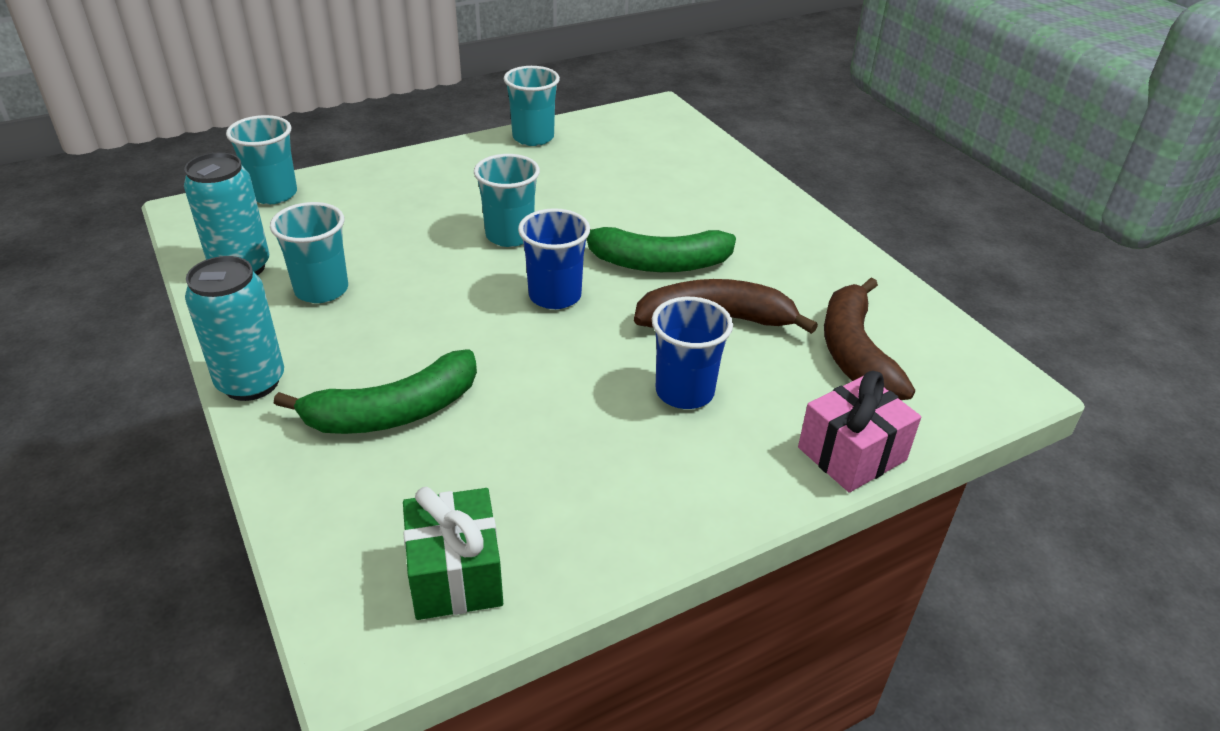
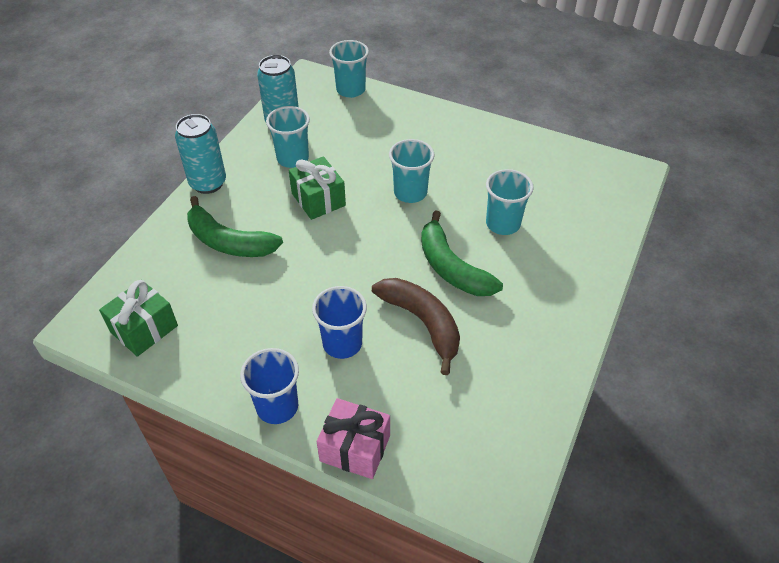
camera: 55 degrees right, 10 degrees up
turquoise cup [504,66,560,146] -> turquoise cup moved to [486,169,534,235]
blue cup [518,208,590,309] -> blue cup moved to [240,348,299,424]
brown banana [824,278,915,400] -> none
none -> green gift [289,156,346,220]

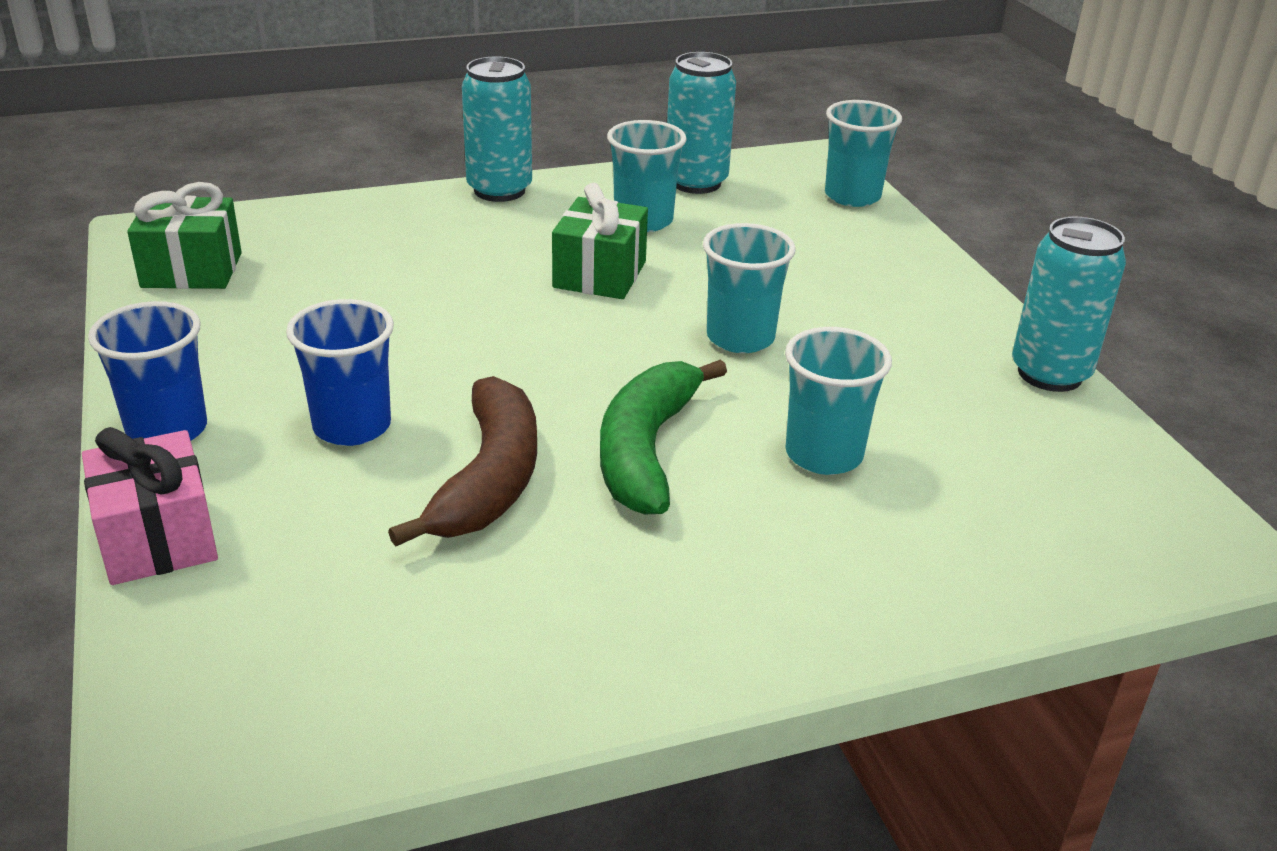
camera: 45 degrees right, 15 degrees down
green banana [187,196,283,257] -> none
none -> turquoise can [1012,216,1126,392]

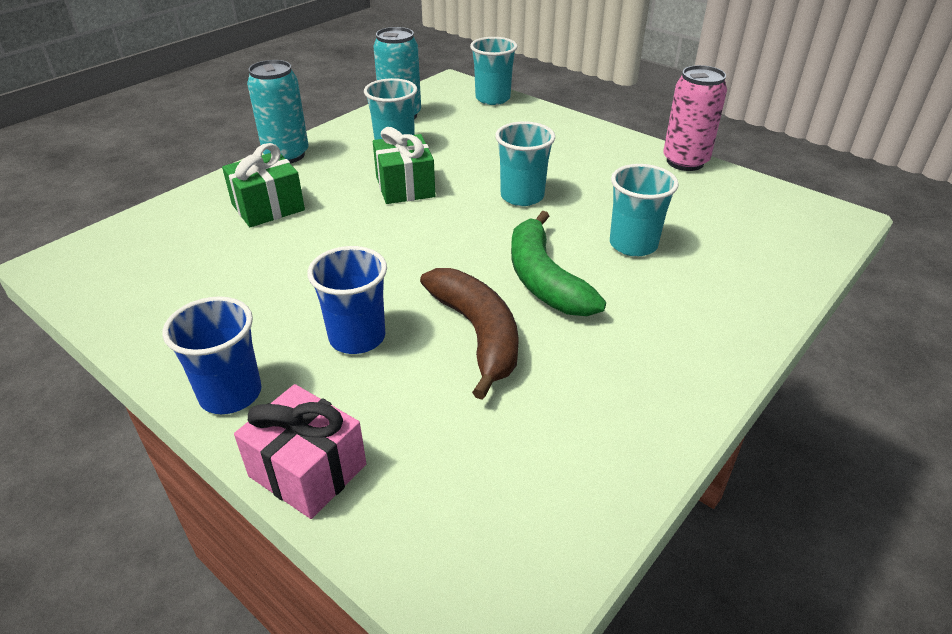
camera: 30 degrees left, 5 degrees up
green gift [127,182,242,289] -> green gift moved to [222,143,305,227]
turquoise can [1012,216,1126,392] -> pink can [663,65,727,171]

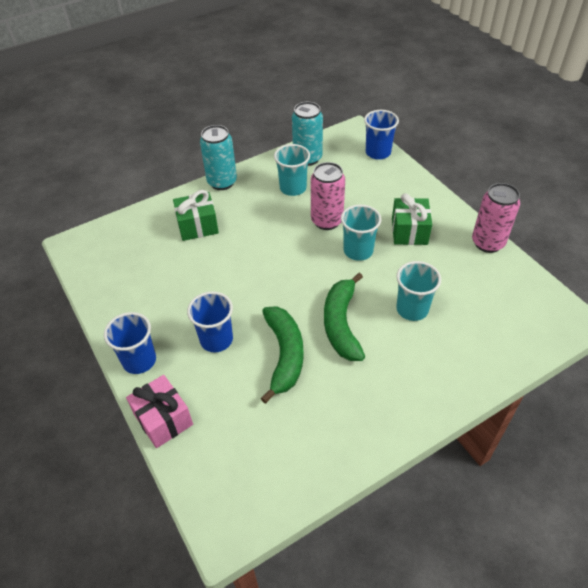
camera: 20 degrees right, 10 degrees up
green gift [373,127,435,204] -> green gift moved to [392,194,432,245]
brown banana [420,268,519,400] -> green banana [260,306,304,404]
turquoise cup [470,37,517,105] -> blue cup [364,110,399,160]
none -> pink can [311,162,345,230]

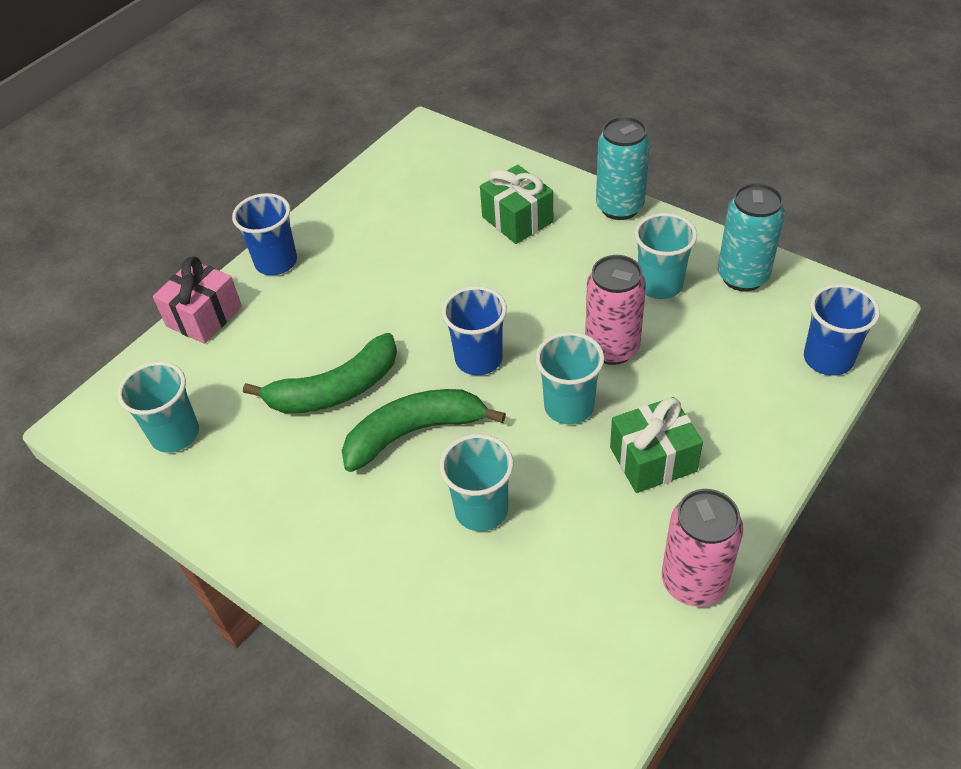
camera: 70 degrees right, 0 degrees up
blue cup [187,291,233,352] -> blue cup moved to [442,286,507,375]
none -> turquoise cup [118,361,199,453]

